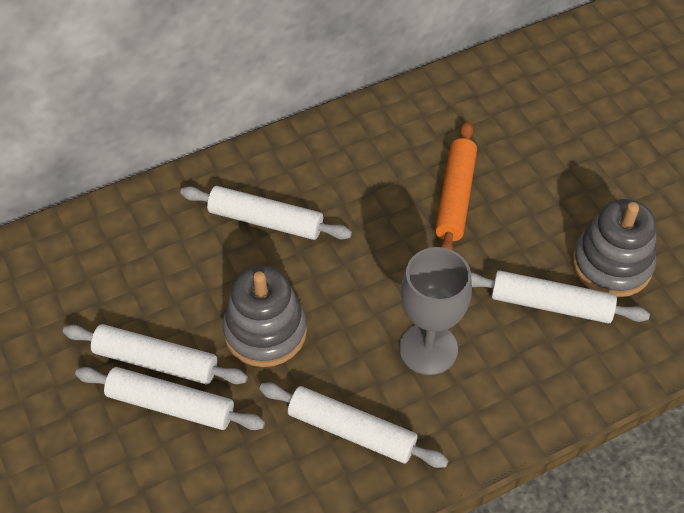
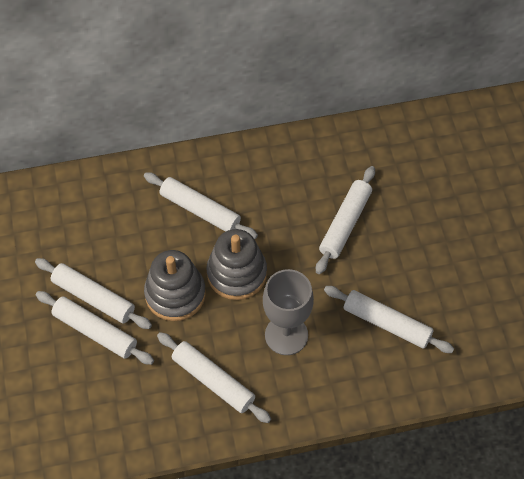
camera: 15 degrees right, 5 degrees up
orange rolling pin [435,121,477,250] -> white rolling pin [316,166,375,274]
grey stacking toy [573,199,656,297] -> grey stacking toy moved to [206,229,267,300]

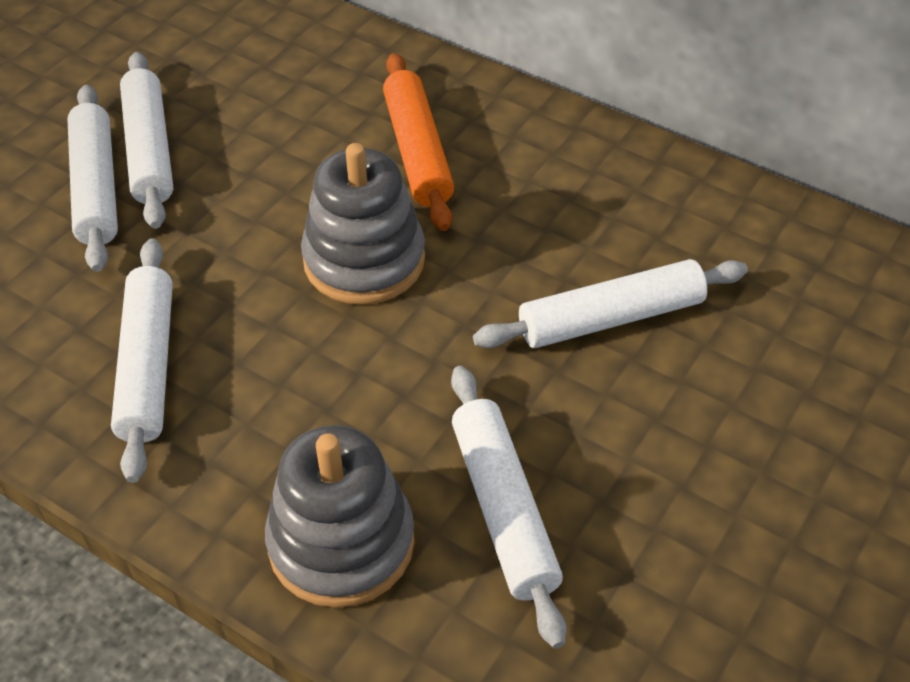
camera: 45 degrees right, 10 degrees down
white rolling pin [144,172,258,239] -> orange rolling pin [383,53,454,231]
grey stacking toy [144,250,206,321] -> grey stacking toy moved to [265,425,415,608]
grey goblet [263,269,314,355] -> none

